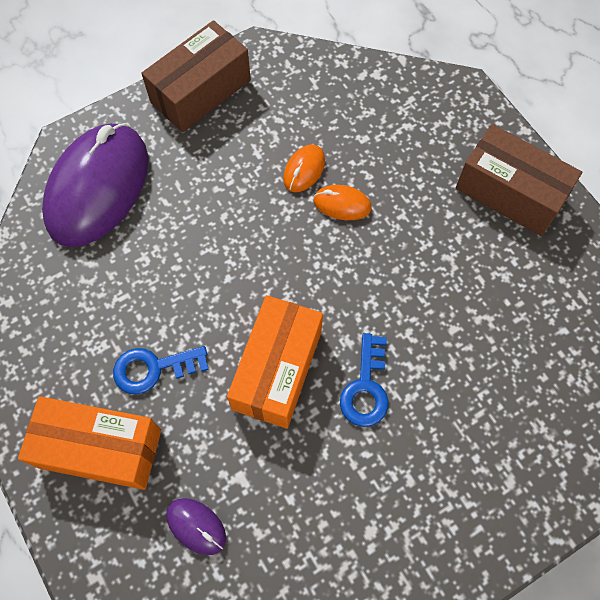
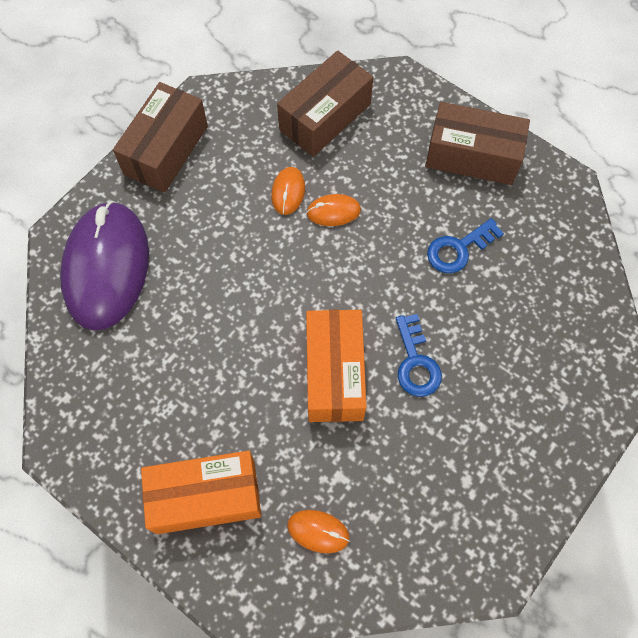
camera: 20 degrees left, 0 degrees up
blue key [113,346,209,394] -> blue key moved to [427,218,504,273]
purple mouse [166,498,226,555] -> orange mouse [287,510,350,553]
none -> brown box [277,50,373,157]

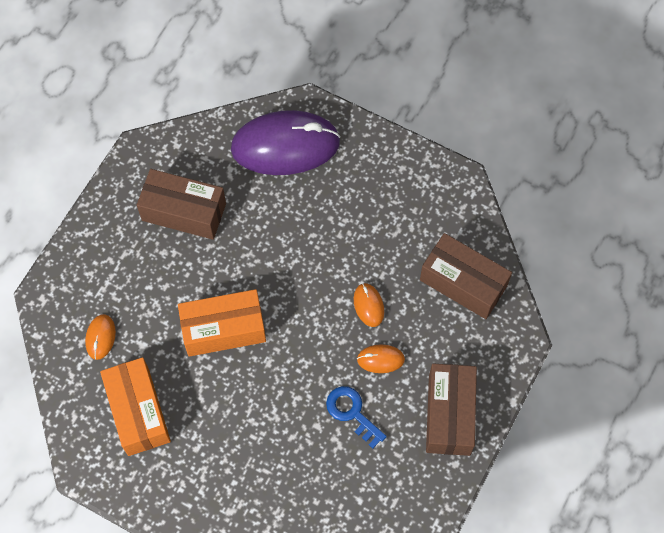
camera: 80 degrees right, 0 degrees up
brown box [113,82,208,193] -> brown box moved to [137,169,226,240]
orange box [141,451,261,534] -> orange box moved to [100,357,171,456]
orange mouse [271,167,305,215] -> orange mouse moved to [357,344,405,373]
blue key [396,314,442,397] -> none

